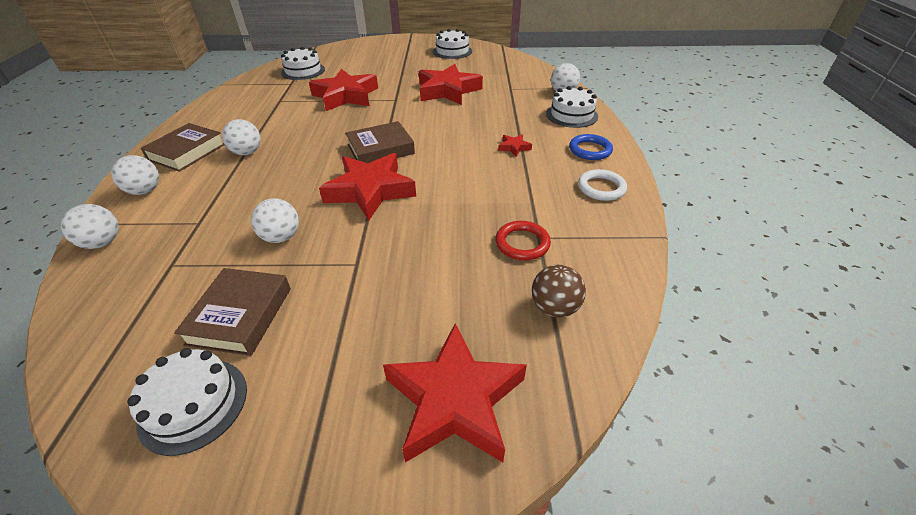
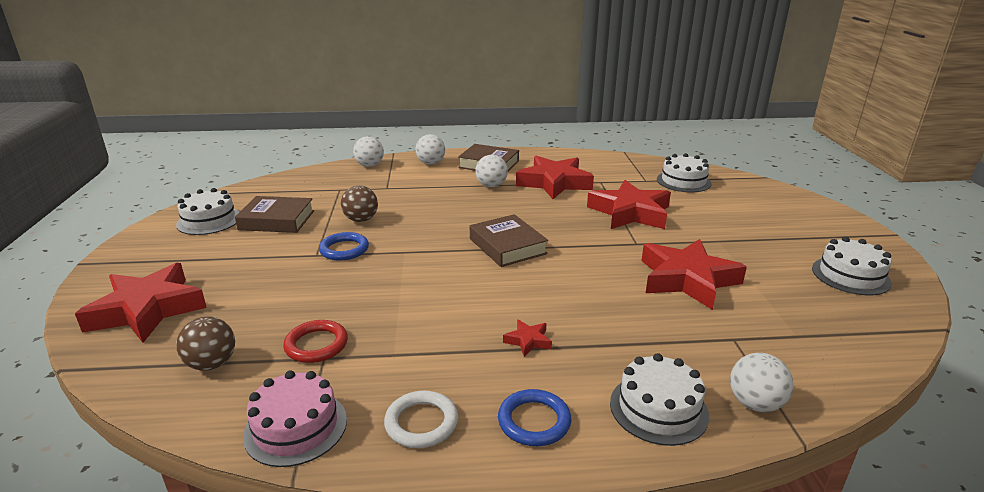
camera: 85 degrees right, 15 degrees down
white ball [251,198,299,243] -> brown ball [341,185,378,222]
red star [319,153,416,221] -> red star moved to [516,156,594,199]
none -> pink cake [243,370,347,467]
none -> blue ring [319,232,369,261]

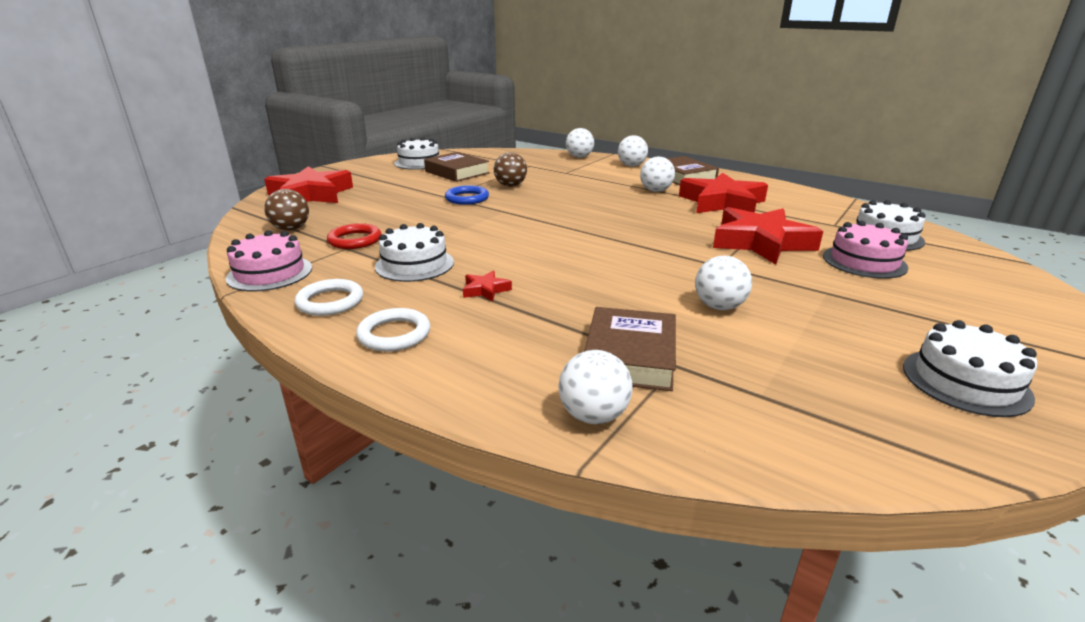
camera: 40 degrees right, 0 degrees up
brown book [470,214,548,267] -> brown book moved to [584,307,676,391]
blue ring [498,389,571,446] -> white ring [356,308,430,351]
white cake [610,353,709,446] -> white cake moved to [375,223,454,282]
red star [641,239,747,310] -> white ball [695,256,752,310]
none -> pink cake [823,221,908,279]

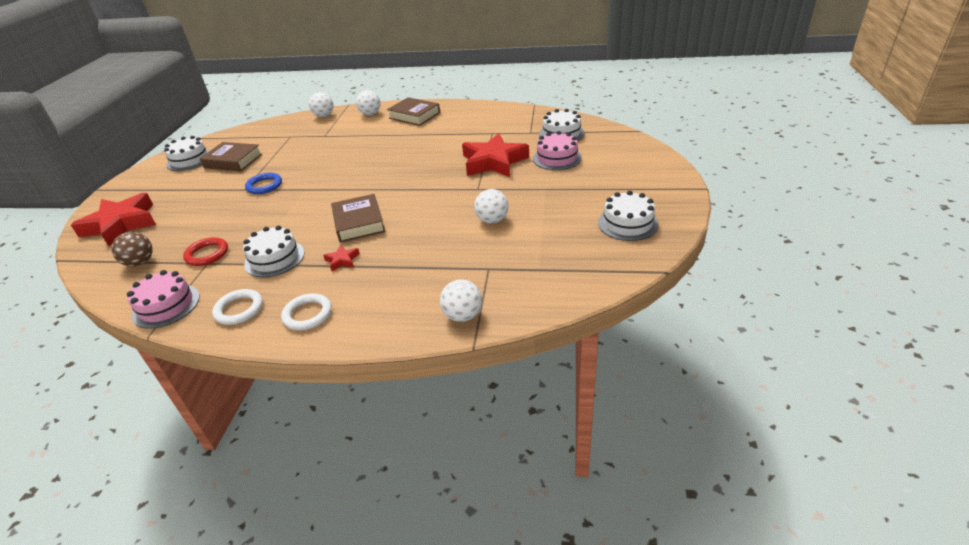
camera: 25 degrees left, 10 degrees up
brown ball [494,152,527,187] -> none
brown book [584,307,676,391] -> brown book moved to [331,194,385,243]
white ball [640,157,675,192] -> none
red star [679,173,768,213] -> none

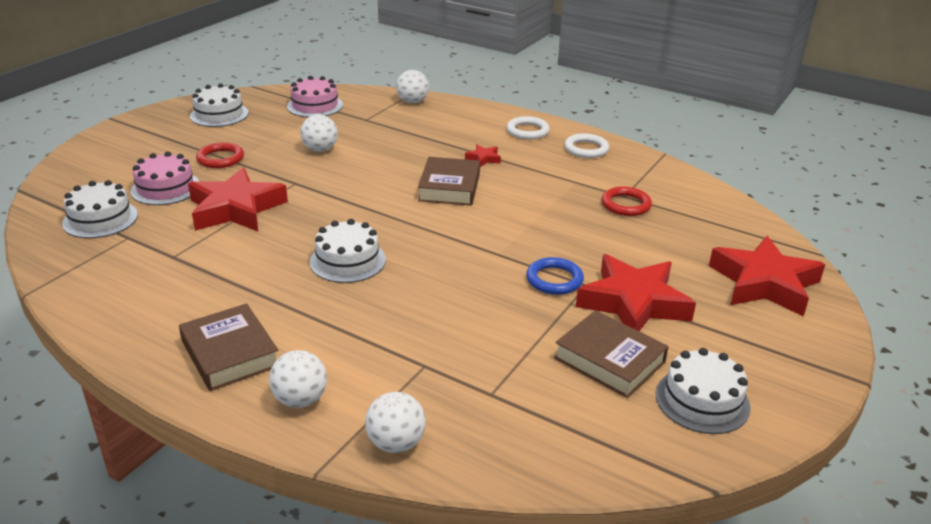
camera: 160 degrees left, 5 degrees down
brown ball [112,232,153,267] -> none
pink cake [127,270,200,329] -> pink cake moved to [287,76,343,117]
white cake [243,226,304,277] -> white cake moved to [310,219,386,283]
none -> red ring [196,142,244,168]
none -> red star [576,254,696,331]

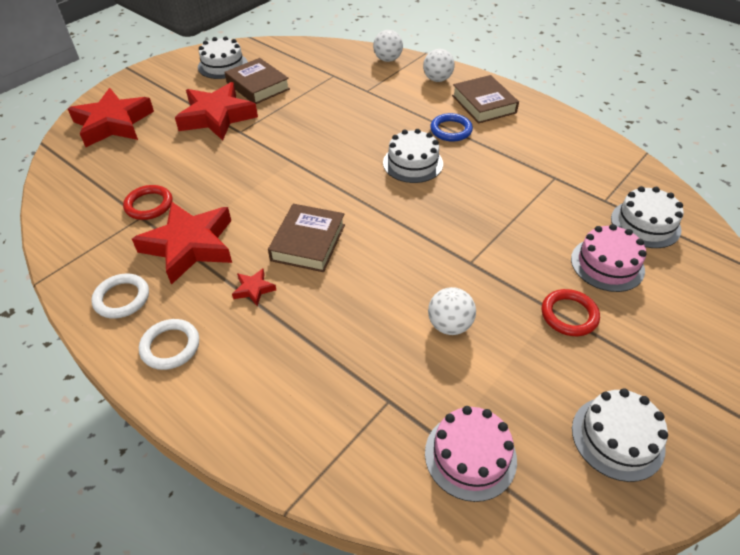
camera: 170 degrees left, 15 degrees up
red star [188,168,288,231] -> red star moved to [132,201,232,285]
white ball [396,70,429,103] -> none
blue ring [526,257,584,295] -> blue ring moved to [430,113,473,142]

